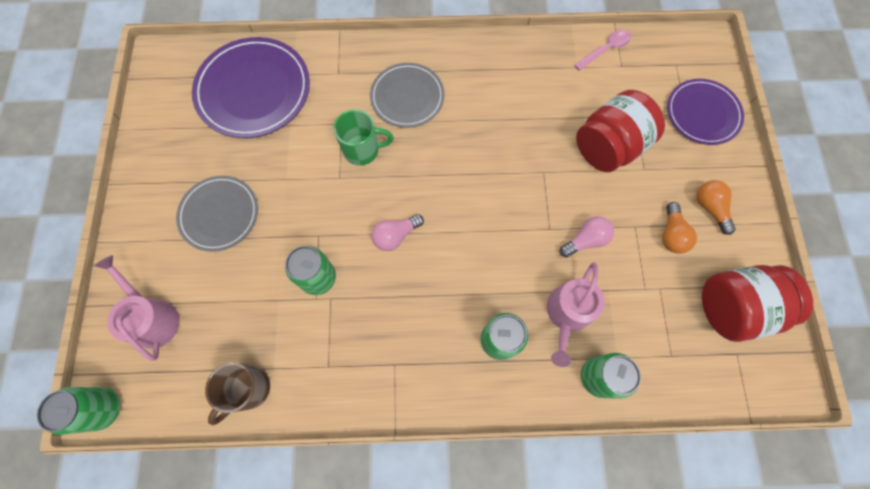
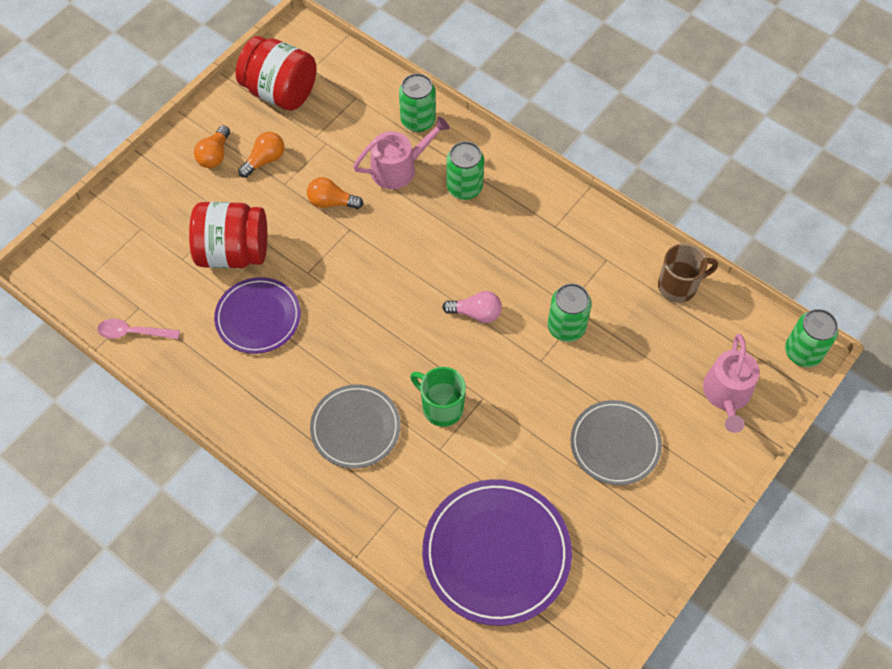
camera: 140 degrees left, 10 degrees down
pink light bulb [560,216,614,257] -> orange light bulb [307,177,363,209]
purple plate [667,79,744,145] -> purple plate moved to [214,277,301,354]

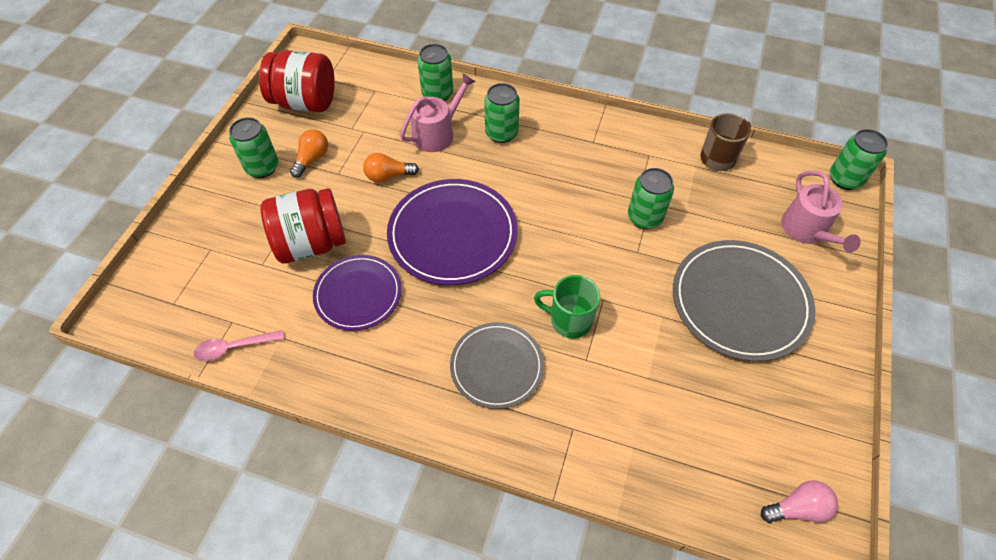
camera: 20 degrees left, 5 degrees down
orange light bulb [194,125,230,168] -> green can [229,117,279,178]
purple plate [422,479,572,626] -> purple plate moved to [387,179,518,285]
pink light bulb [442,291,502,323] -> pink light bulb moved to [761,480,838,523]
grey plate [571,400,662,485] -> grey plate [673,240,815,361], size x1.57

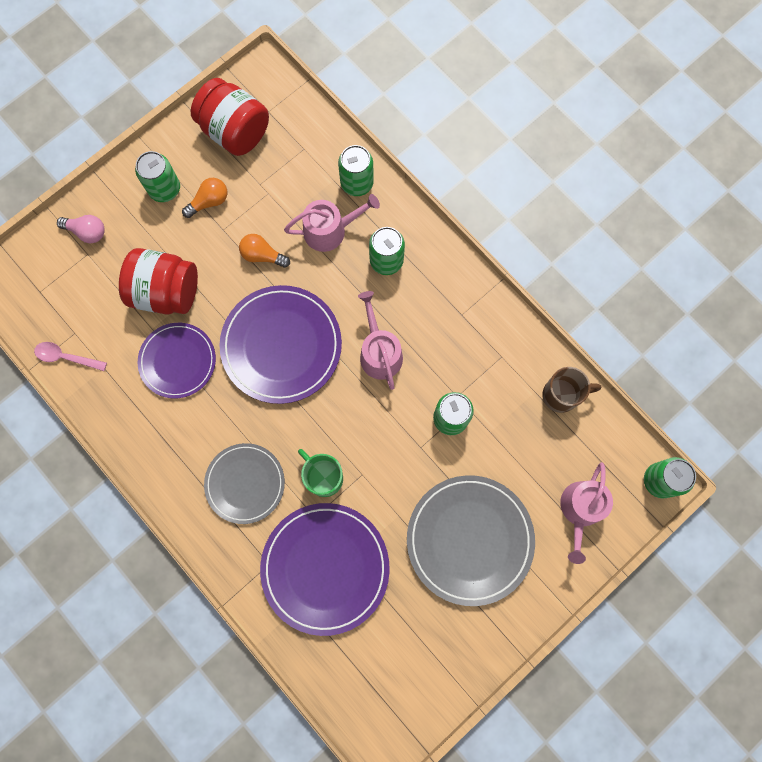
camera: 30 degrees right, 20 degrees up
pink light bulb [761,480,838,523] -> pink light bulb moved to [57,215,105,244]
none -> purple plate [260,503,390,636]
none -> pink watering can [358,291,403,390]

